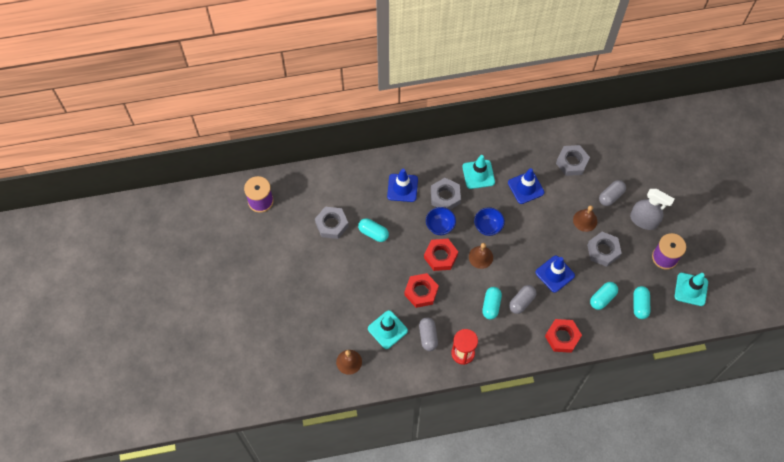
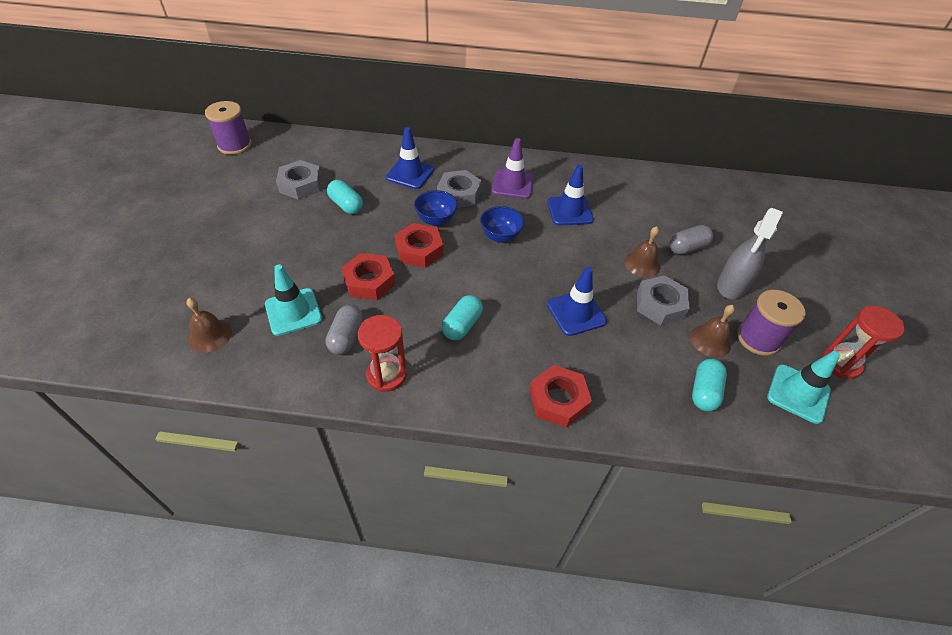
camera: 15 degrees right, 15 degrees down
turquoise traffic cone [462,155,495,189] -> purple traffic cone [492,138,534,199]
brown bell [469,243,493,269] -> brown bell moved to [690,305,735,357]
grey capsule [509,285,536,314] -> none
grey nut [556,145,590,176] -> none
turquoise capsule [590,282,618,310] -> none
grey spray bottle [630,189,674,230] -> grey spray bottle turned 75 degrees clockwise [717,208,783,299]
none -> red hourglass [822,306,905,379]

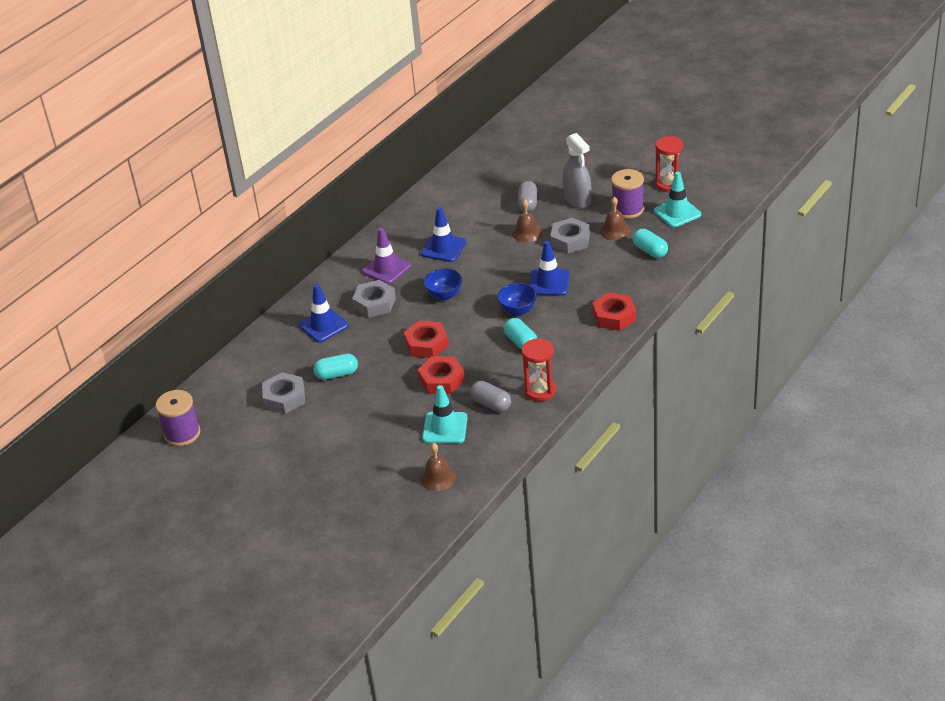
camera: 55 degrees left, 10 degrees down
blue bowl [414,190,458,226] -> blue bowl moved to [497,283,537,316]

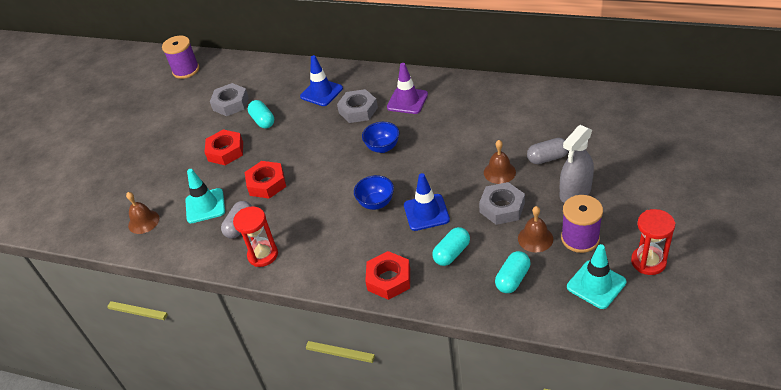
camera: 75 degrees right, 5 degrees up
red nut [404,321,449,358] -> red nut moved to [204,129,243,165]
blue traffic cone [421,207,466,262] -> none
turquoise capsule [504,318,537,350] -> turquoise capsule moved to [432,227,470,266]

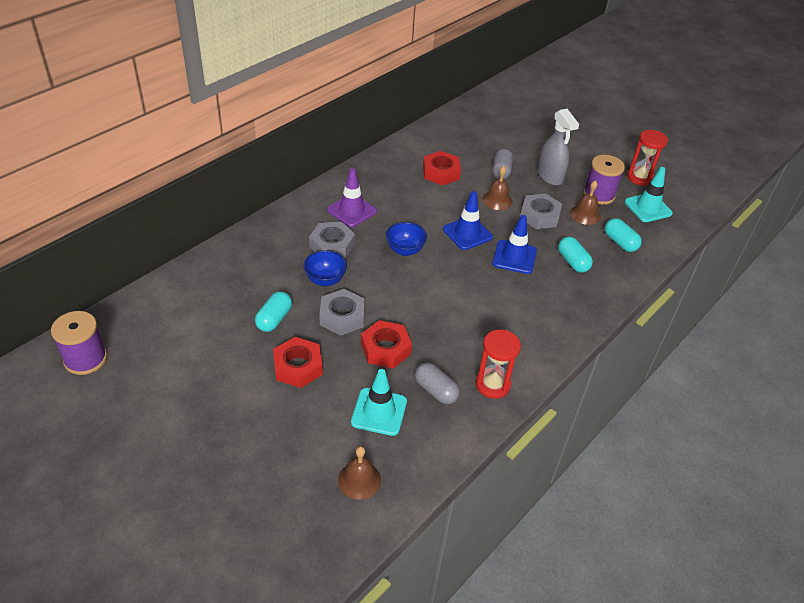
camera: 75 degrees left, 0 degrees up
grey nut [210,83,249,116] -> grey nut moved to [319,289,365,336]
turquoise capsule [248,100,274,128] -> turquoise capsule turned 60 degrees counterclockwise [255,291,292,332]
blue traffic cone [300,55,343,106] -> blue traffic cone moved to [443,191,493,250]
blue bowl [354,175,394,210] -> blue bowl moved to [303,250,347,286]
red nut [365,251,410,300] -> red nut moved to [423,151,461,185]

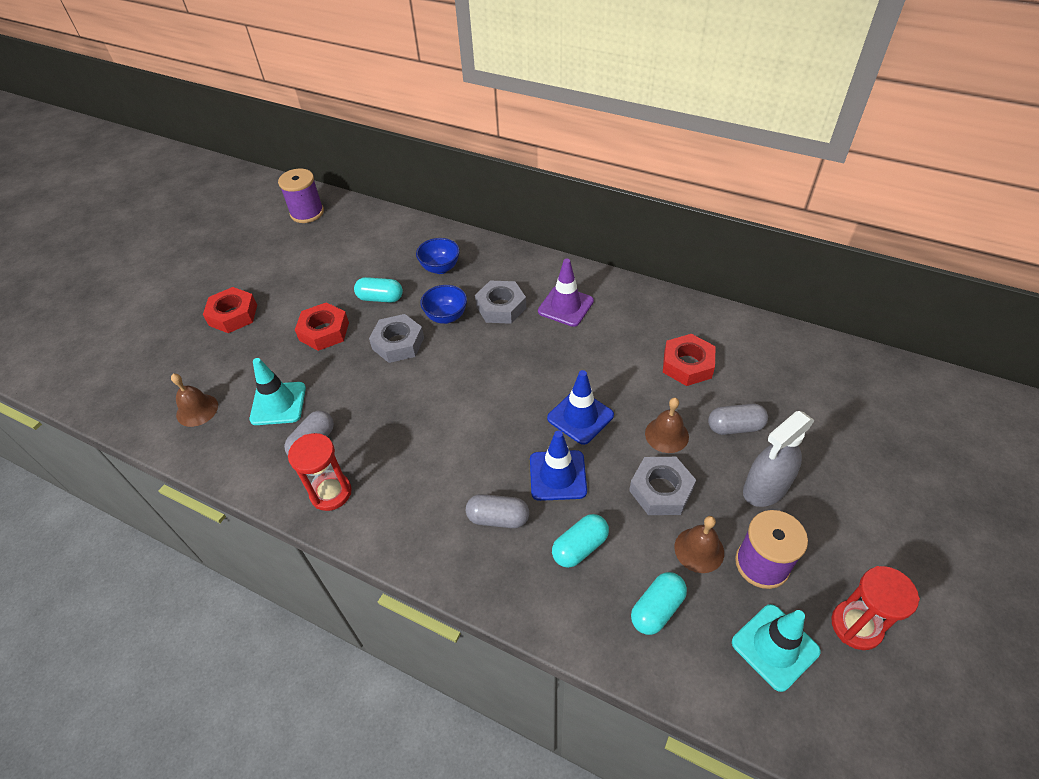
camera: 80 degrees right, 5 degrees up
red nut [361,320,412,369] -> red nut moved to [203,287,257,333]
blue bowl [386,222,427,256] -> blue bowl moved to [416,238,460,274]
none -> grey capsule [466,494,529,528]

